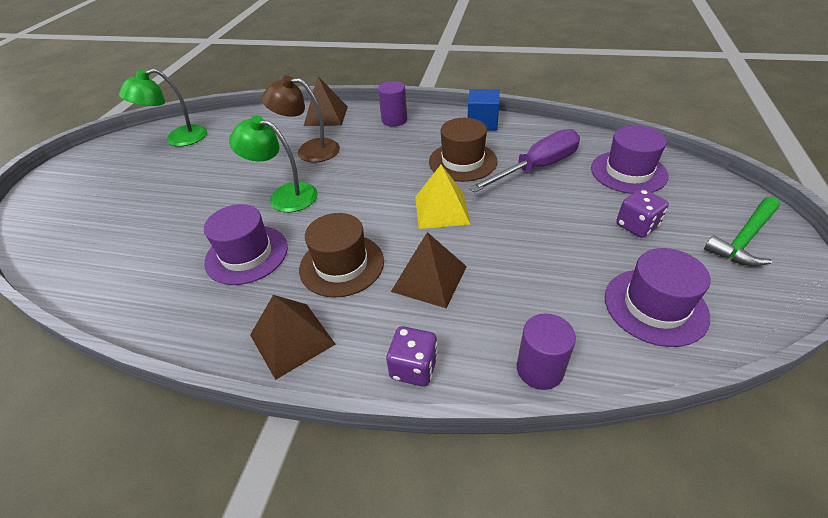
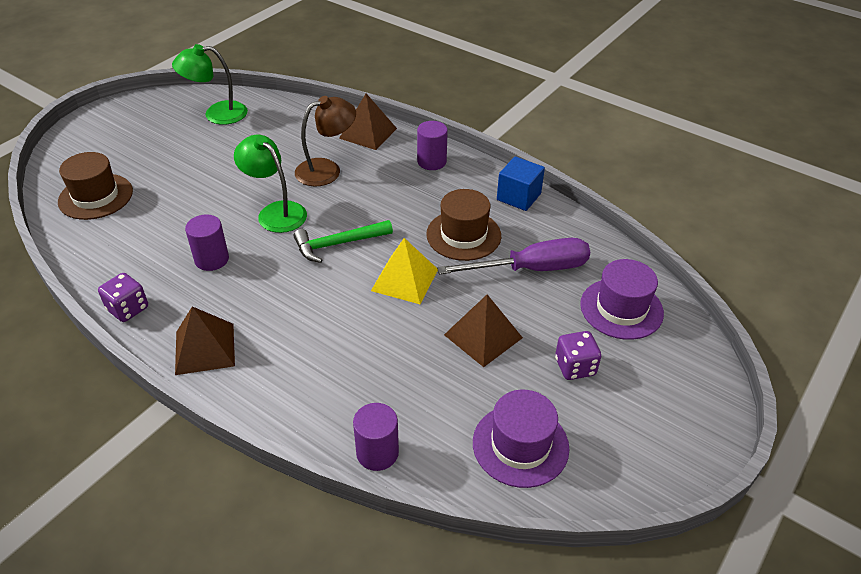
camera: 20 degrees right, 0 degrees up
purple hat [204,204,288,285] -> purple cylinder [185,214,229,271]
brown lamp [262,75,340,163] -> brown lamp turned 120 degrees clockwise [295,96,356,186]
brown hat [299,213,384,297] -> brown hat moved to [58,152,133,220]
purple dice [386,326,438,387] -> purple dice moved to [98,273,148,322]
brown pyramid [391,232,467,309] -> brown pyramid moved to [444,294,523,367]
green hammer [704,197,780,266] -> green hammer moved to [293,220,393,263]

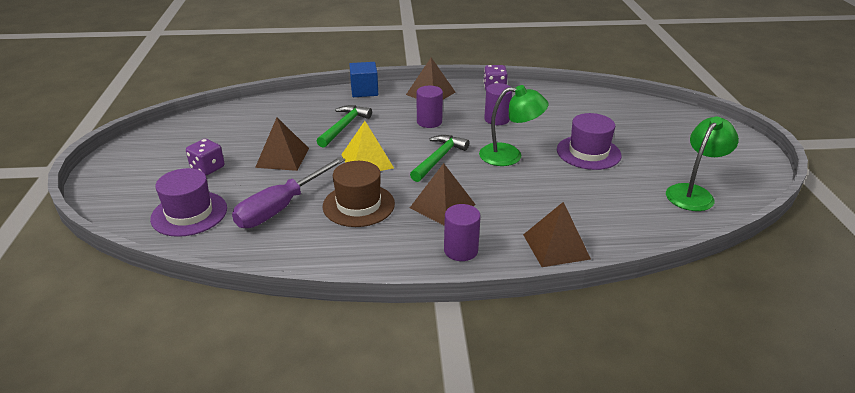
camera: 140 degrees right, 10 degrees down
brown hat [58,152,133,220] -> none
brown lamp [295,96,356,186] -> none
purple cylinder [353,403,399,471] -> purple cylinder moved to [417,86,443,128]
purple hat [473,390,569,488] -> purple hat moved to [557,113,622,170]
blue cube [497,156,545,211] -> blue cube moved to [349,62,378,97]
none -> green hammer [317,105,372,148]
none -> brown pyramid [410,163,476,225]

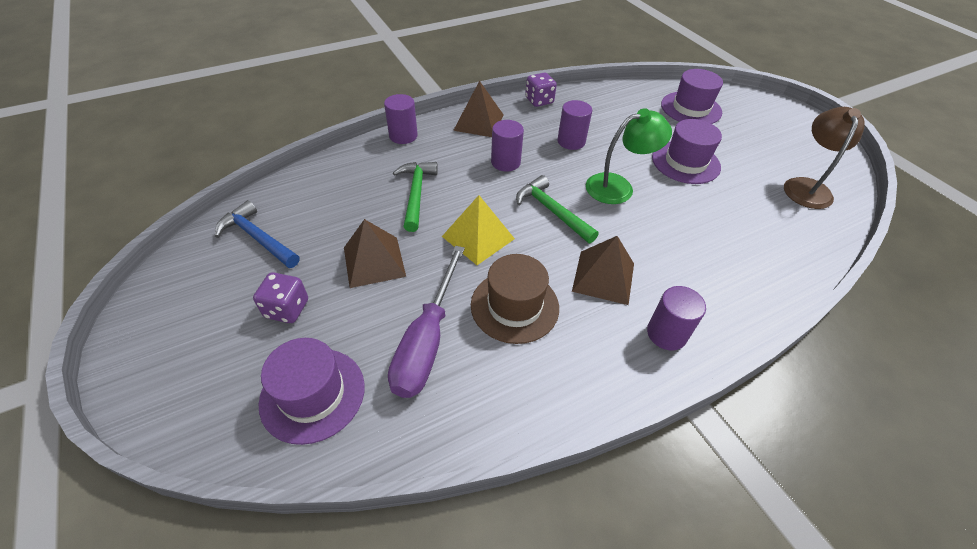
camera: 25 degrees left, 15 degrees up
blue cube [349,62,378,97] -> purple cylinder [384,94,418,144]
green hammer [410,135,469,182] -> green hammer turned 45 degrees counterclockwise [516,175,599,243]
brown pyramid [523,202,591,267] -> none
green lamp [666,116,739,211] -> brown lamp [784,107,865,209]
none -> blue hammer [215,200,299,268]
none -> purple hat [661,69,723,124]

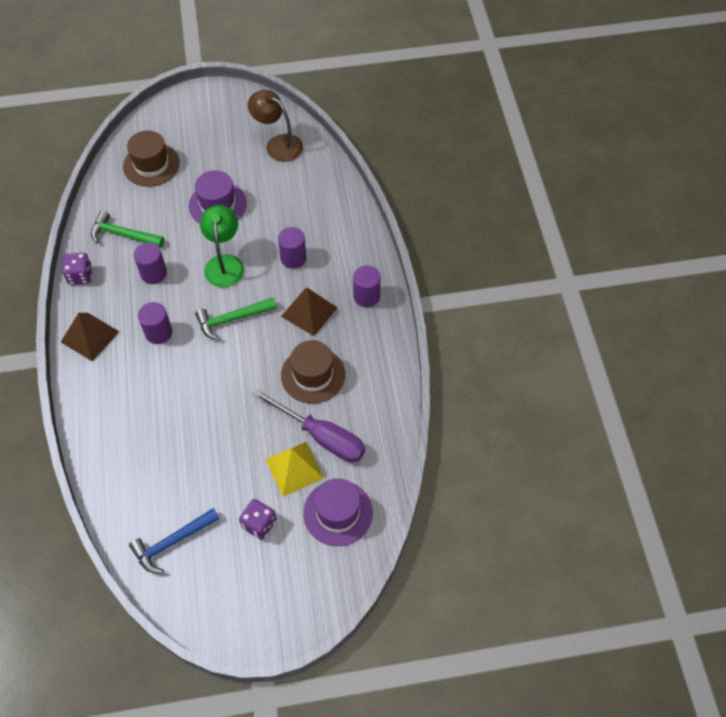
camera: 70 degrees left, 10 degrees up
brown pyramid [344,219,406,288] -> none
purple cylinder [384,94,418,144] -> purple cylinder moved to [278,227,307,269]
green hammer [393,162,438,232] -> green hammer moved to [91,210,164,248]
yellow pyramid [442,195,515,265] -> yellow pyramid moved to [265,442,324,496]
purple hat [661,69,723,124] -> brown hat [123,130,180,187]

